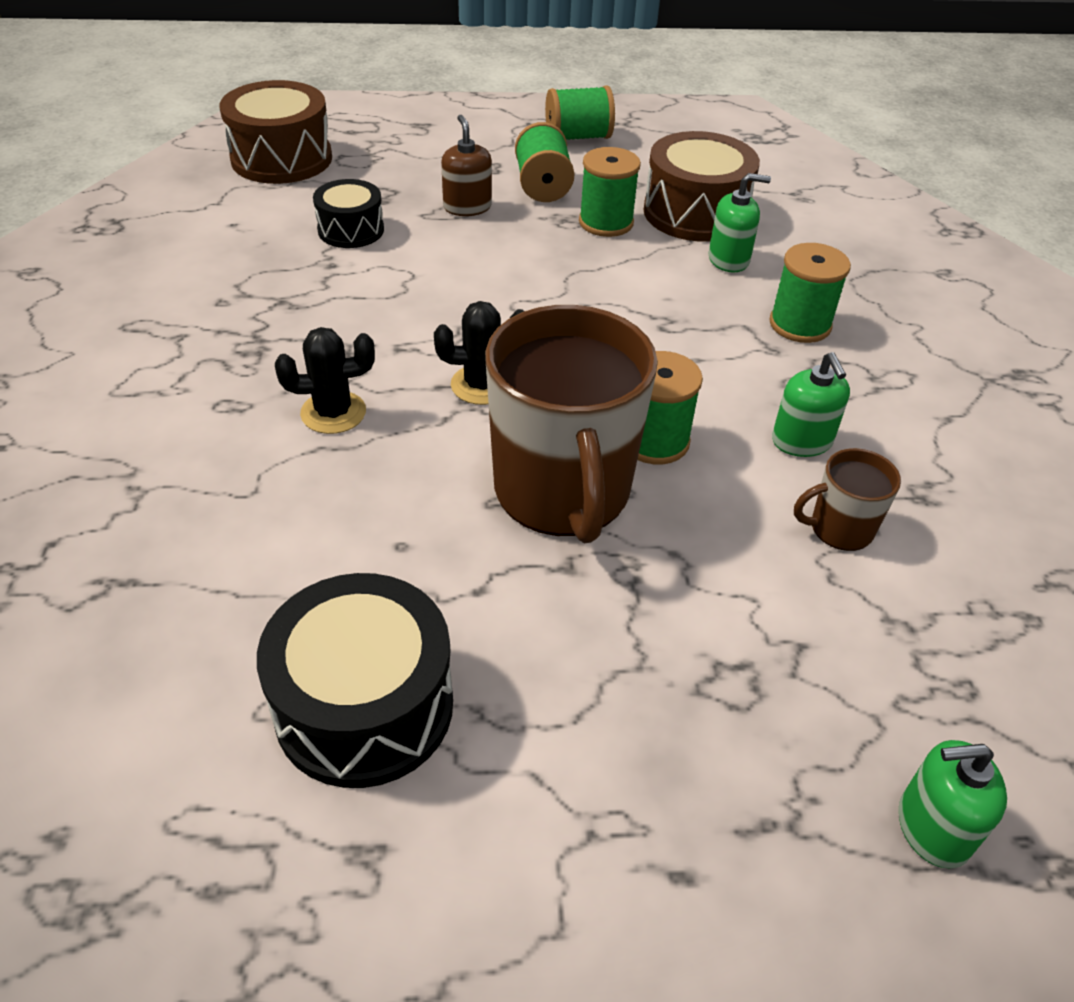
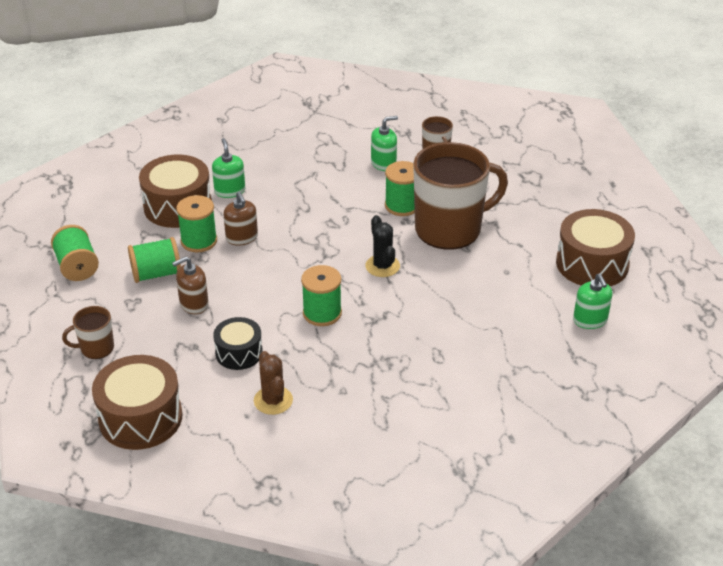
camera: 100 degrees left, 5 degrees down
black drum [257,573,453,788] -> brown drum [556,209,635,286]
black cactus [275,327,375,434] -> none
green spool [769,243,851,343] -> green spool moved to [301,265,342,326]
green soap dispenser [899,740,1007,868] -> green soap dispenser moved to [573,273,612,329]
none -> brown mug [62,306,114,359]
none -> brown soap dispenser [223,192,258,246]
none -> brown cactus [254,351,293,415]

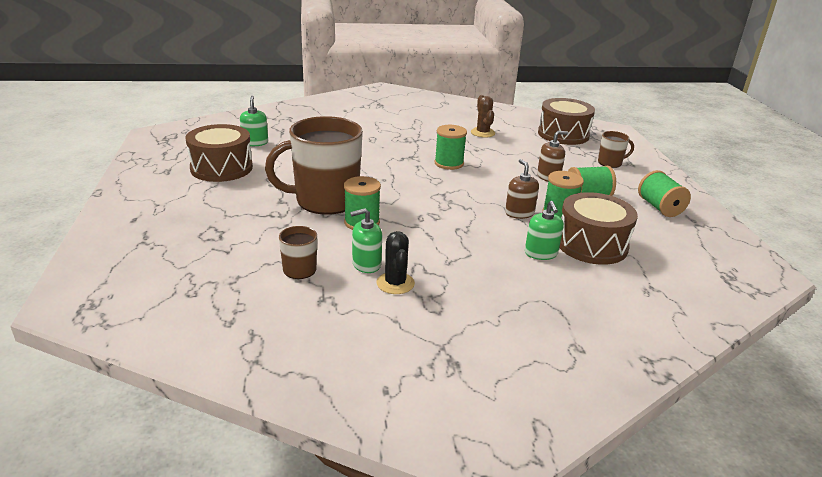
camera: 175 degrees left, 10 degrees down
black drum [213,317,263,370] -> none
black cactus [365,215,400,277] -> black cactus moved to [377,231,415,294]

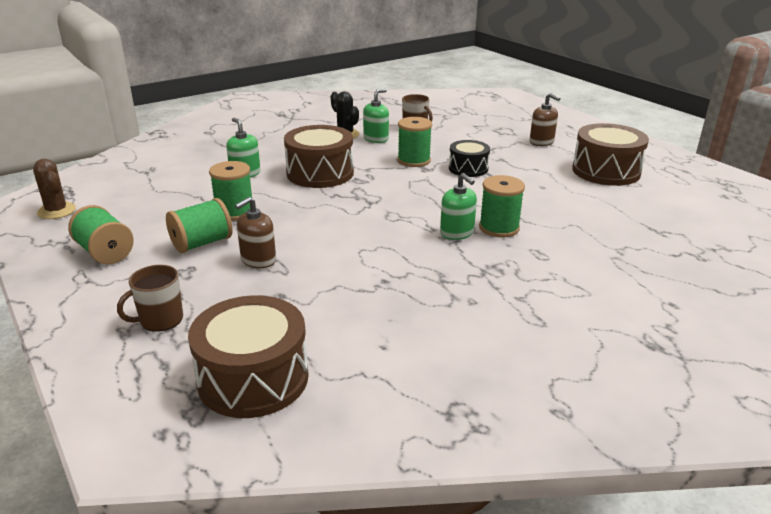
camera: 155 degrees right, 0 degrees up
green soap dispenser [240,96,268,146] -> green soap dispenser moved to [440,173,477,240]
brown mug [265,116,363,215] -> black drum [449,140,490,177]
green spool [434,125,467,170] -> green spool moved to [479,175,525,237]
brown cactus [471,95,495,137] -> brown cactus moved to [33,159,76,219]
brown soap dispenser [505,159,539,219] -> brown soap dispenser moved to [530,93,560,146]
brown drum [559,192,638,265] -> brown drum moved to [284,125,354,188]

